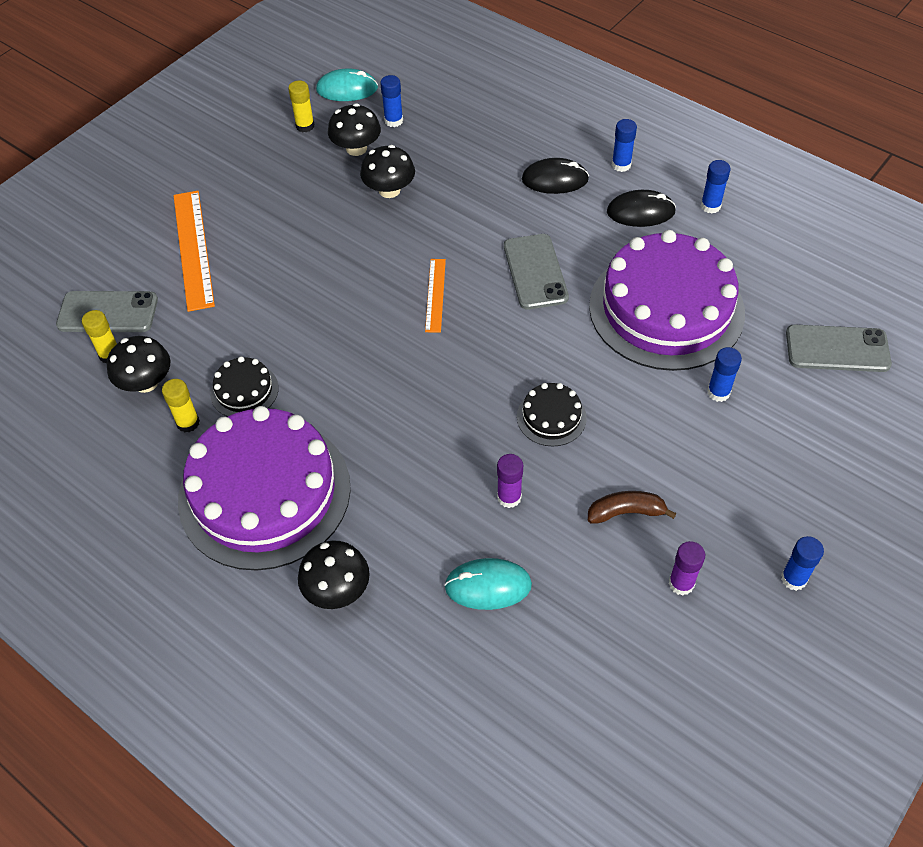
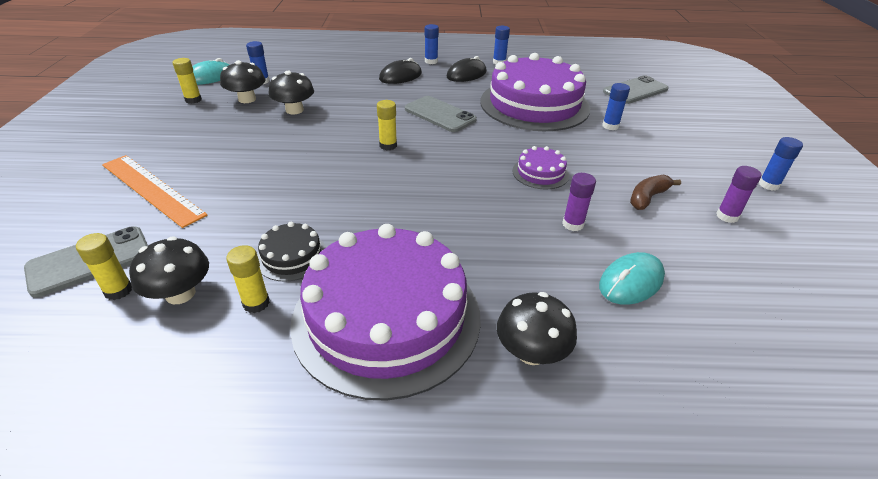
camera: 40 degrees left, 15 degrees down
orange ruler [425,259,446,333] -> yellow glue stick [377,100,397,150]
black cake [517,383,587,446] -> purple cake [512,146,569,189]

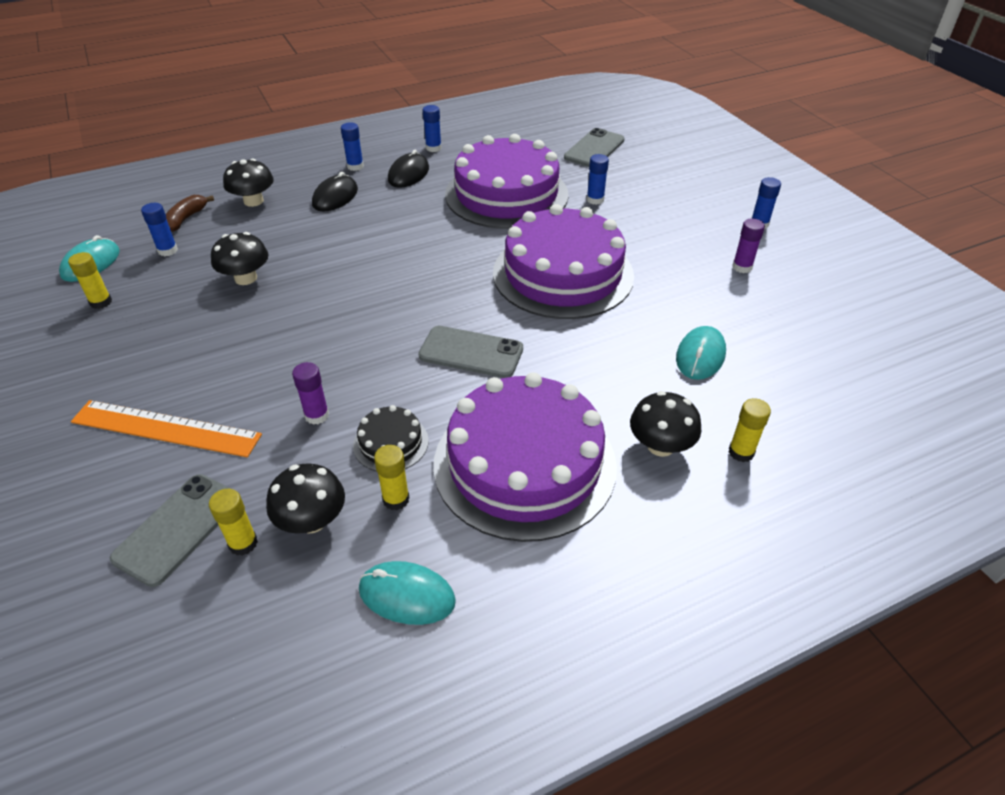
camera: 25 degrees left, 5 degrees up
black mushroom [220,60,265,103] -> black mushroom moved to [223,159,274,207]
yellow glue stick [377,100,397,150] -> yellow glue stick moved to [729,398,771,462]
grey phone [405,96,477,132] -> grey phone moved to [418,326,523,378]
purple cake [512,146,569,189] -> purple cake [493,204,634,319], size x2.37
purple glue stick [562,173,596,231] -> purple glue stick moved to [292,362,329,425]
brown banana [630,175,681,210] -> brown banana moved to [166,195,214,232]
none -> turquoise mouse [359,561,456,625]

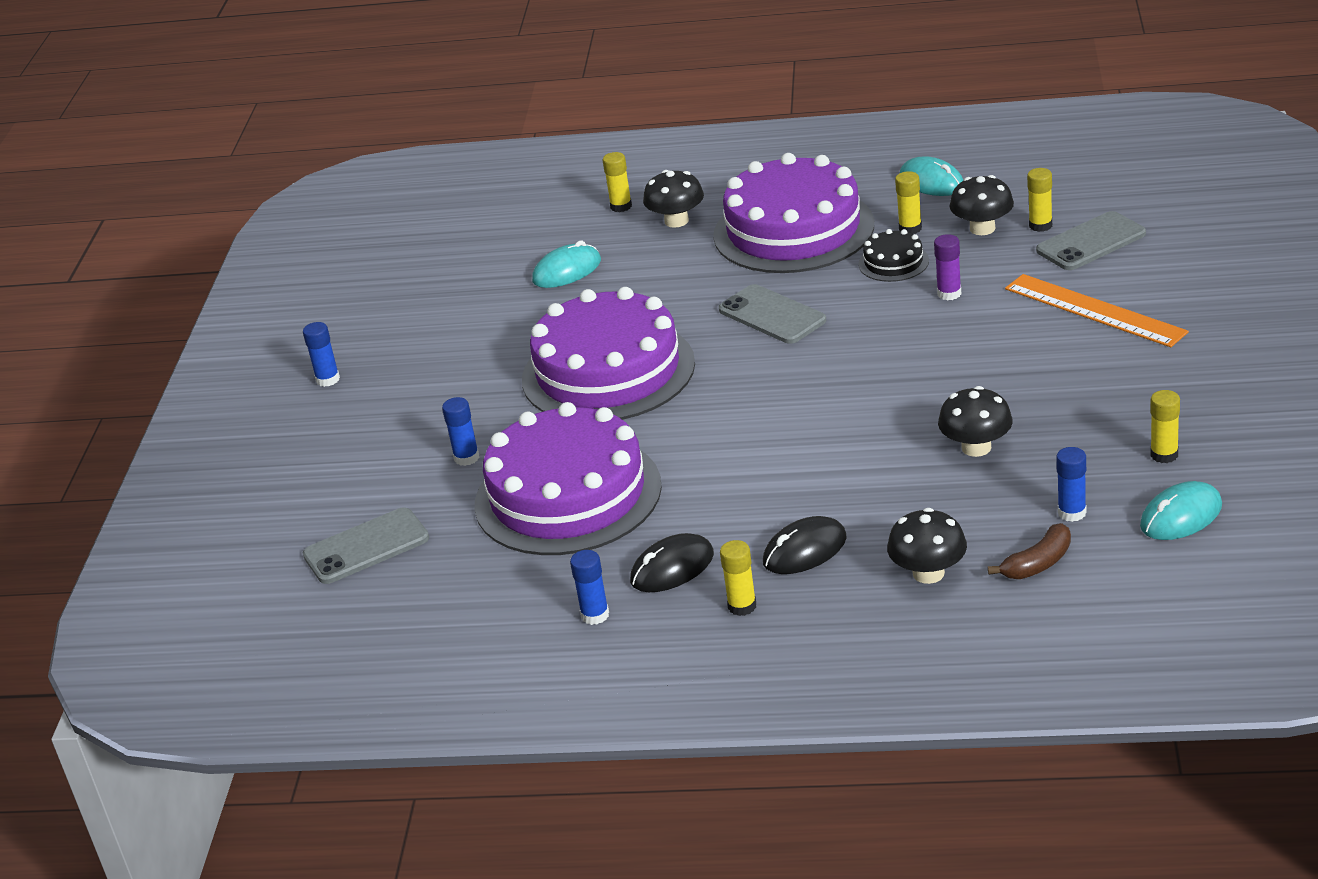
camera: 145 degrees left, 10 degrees down
blue glue stick [341,122,364,171] -> yellow glue stick [720,540,756,616]
purple glue stick [732,218,765,273] -> none

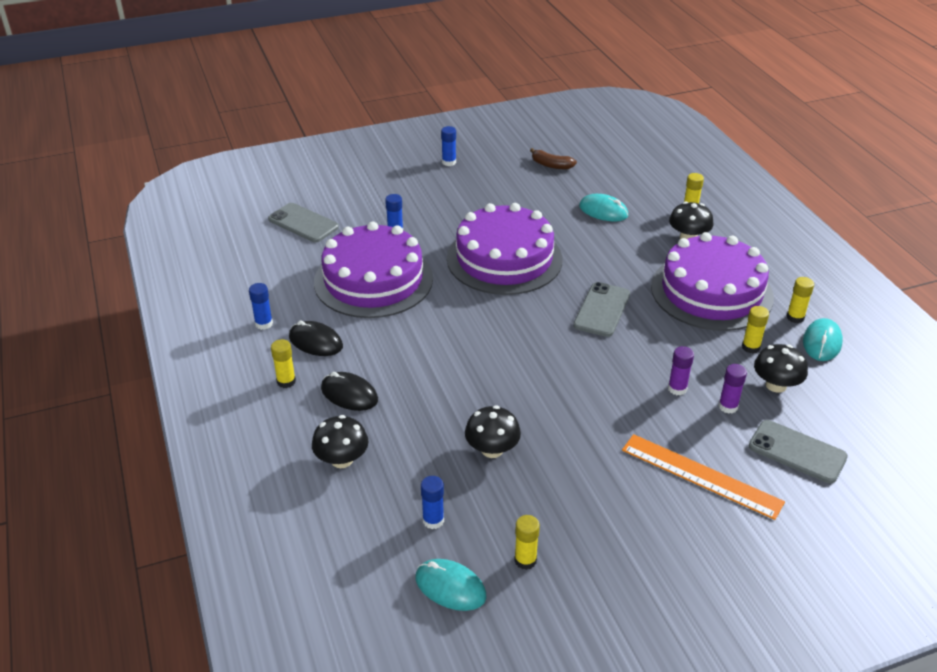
camera: 60 degrees right, 5 degrees up
black cake [858,229,929,282] -> none
brown banana [988,523,1071,579] -> brown banana moved to [530,148,577,169]
orange ruler [1005,274,1189,347] -> orange ruler turned 75 degrees counterclockwise [622,434,785,520]
yellow glue stick [1027,168,1052,232] -> yellow glue stick moved to [787,277,814,323]
none -> purple glue stick [718,364,747,414]

